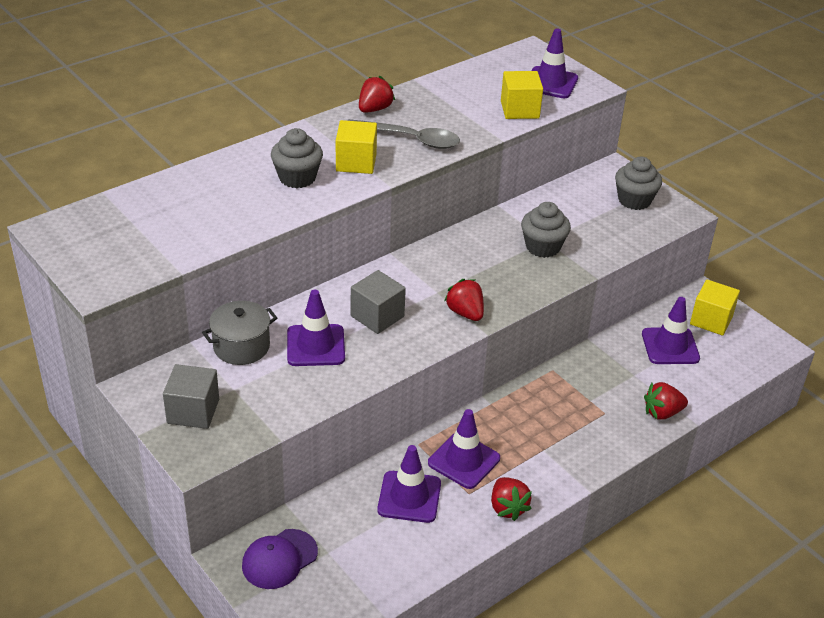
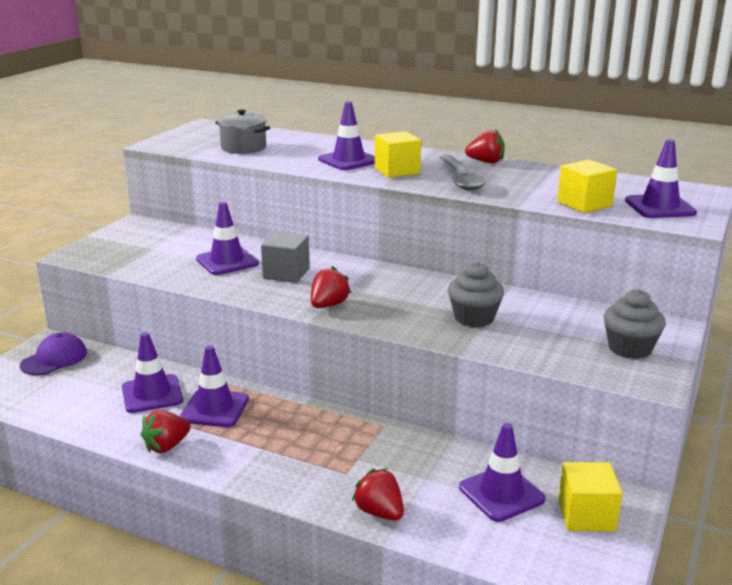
camera: 65 degrees right, 15 degrees down
grey cube [163,364,219,429] -> none
grey pot [202,301,277,365] -> grey pot moved to [215,110,270,154]
purple cap [242,529,318,589] -> purple cap turned 105 degrees clockwise [20,332,87,375]
grey cupcake [271,128,323,188] -> purple traffic cone [318,101,375,170]

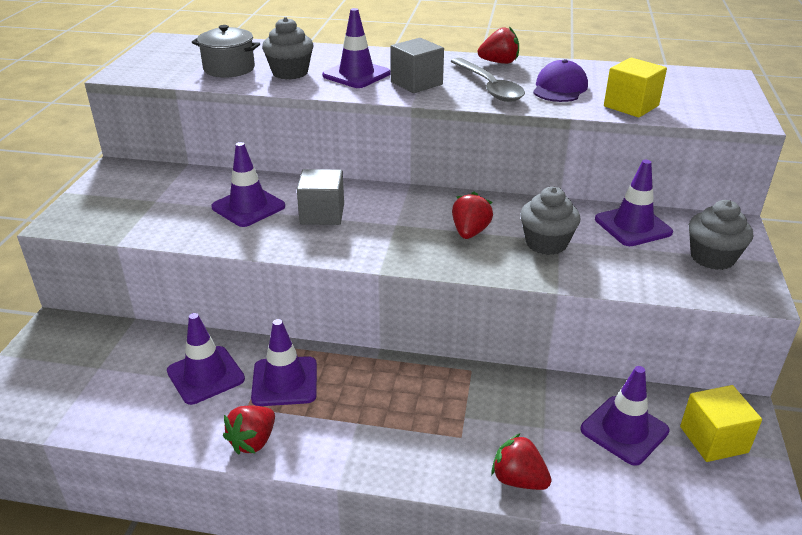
camera: 15 degrees left, 10 degrees up
purple cap [20,332,87,375] -> purple cap moved to [533,59,588,102]
red strawberry [311,266,352,308] -> red strawberry moved to [452,192,493,239]
yellow cube [375,131,421,178] -> grey cube [390,38,444,93]
purple traffic cone [625,139,697,218] -> purple traffic cone moved to [595,160,673,246]
none -> grey cupcake [262,17,313,80]

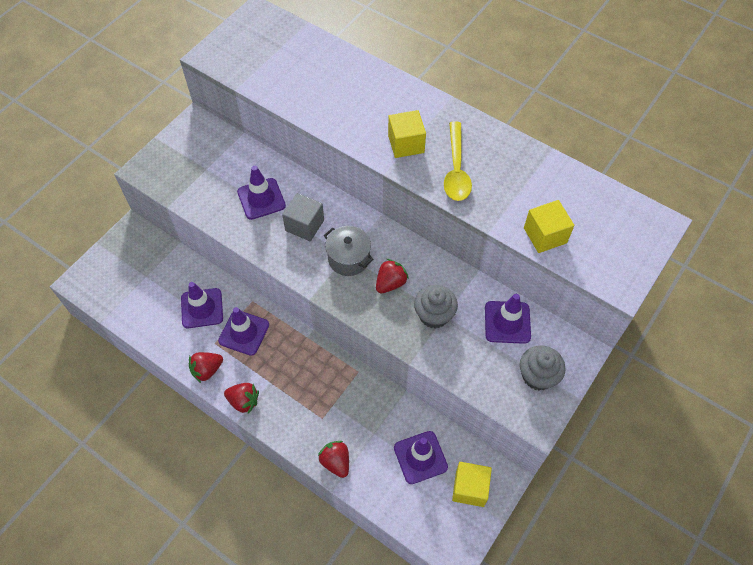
camera: 25 degrees right, 25 degrees up
grey pot [192,25,260,77] -> grey pot moved to [324,226,373,276]
grey cupcake [262,17,313,80] -> none
purple traffic cone [322,8,391,88] -> none
grey cube [390,38,444,93] -> yellow cube [388,110,426,158]
grey spoon [450,58,525,102] -> yellow spoon [444,121,472,201]
red strawberry [478,26,519,64] -> red strawberry moved to [224,383,259,414]
purple cap [533,59,588,102] -> none

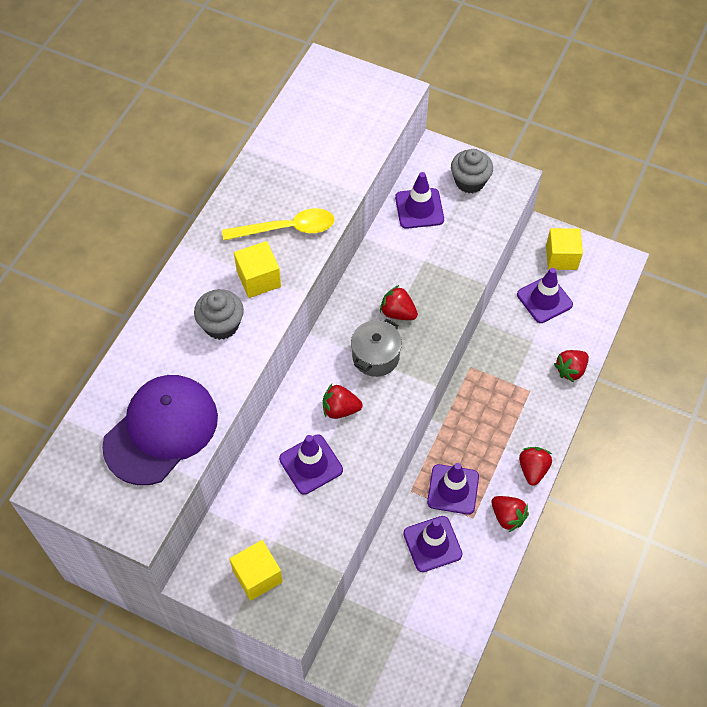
camera: 100 degrees left, 0 degrees up
grey cube [282,193,324,241] -> red strawberry [323,384,363,419]
grey cupcake [414,285,458,328] -> grey cupcake moved to [194,289,244,340]
yellow cube [524,200,574,253] -> yellow cube moved to [230,540,283,601]
none -> purple cap [102,375,218,485]

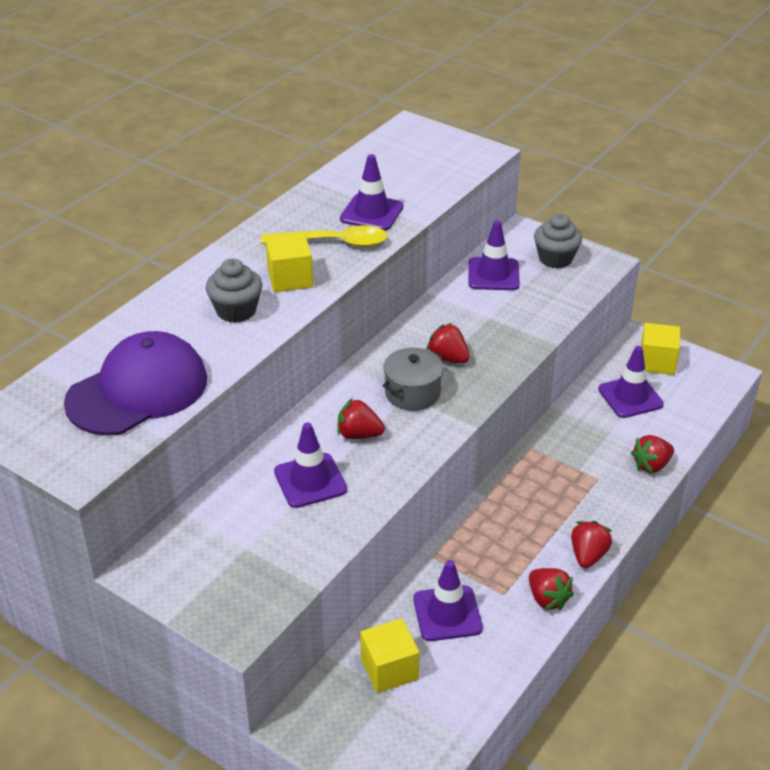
camera: 10 degrees right, 20 degrees down
yellow cube [230,540,283,601] -> yellow cube moved to [360,618,419,693]
purple traffic cone [427,463,479,515] -> purple traffic cone moved to [340,154,403,231]

